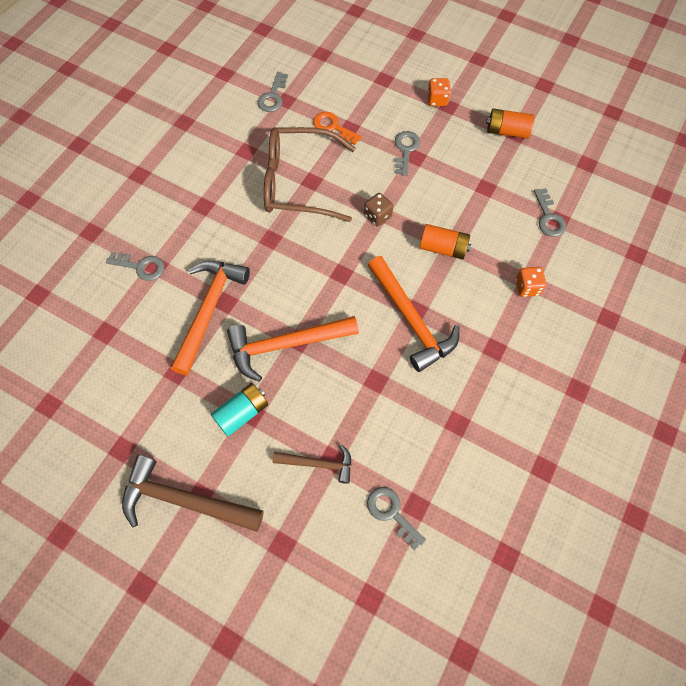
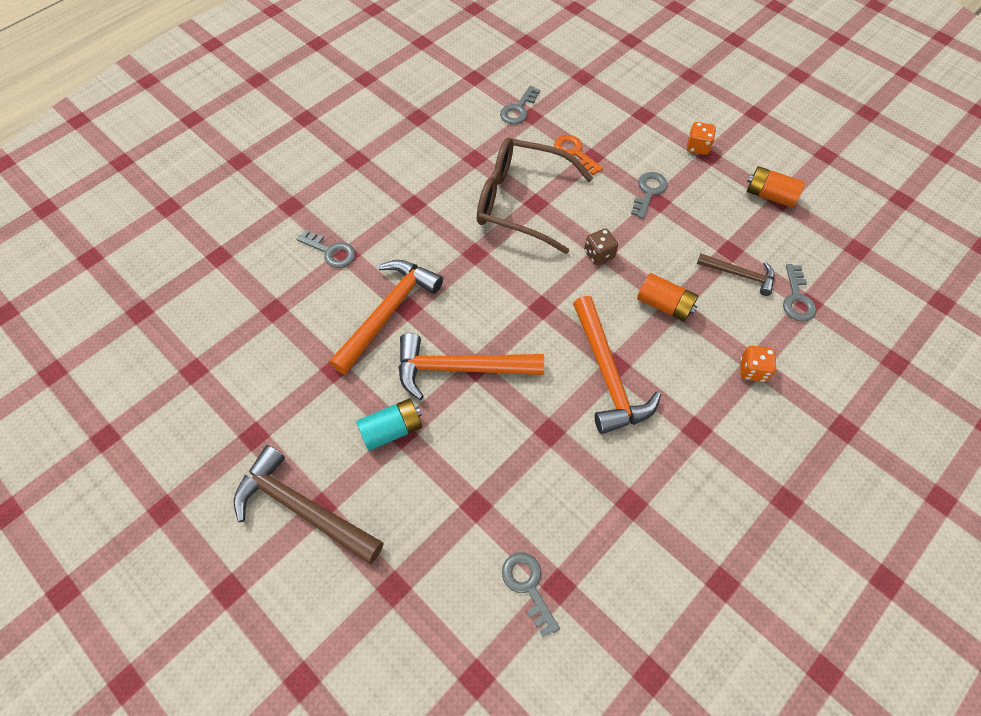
camera: 15 degrees right, 5 degrees down
brown hammer [273,444,351,484] -> brown hammer moved to [697,253,775,296]

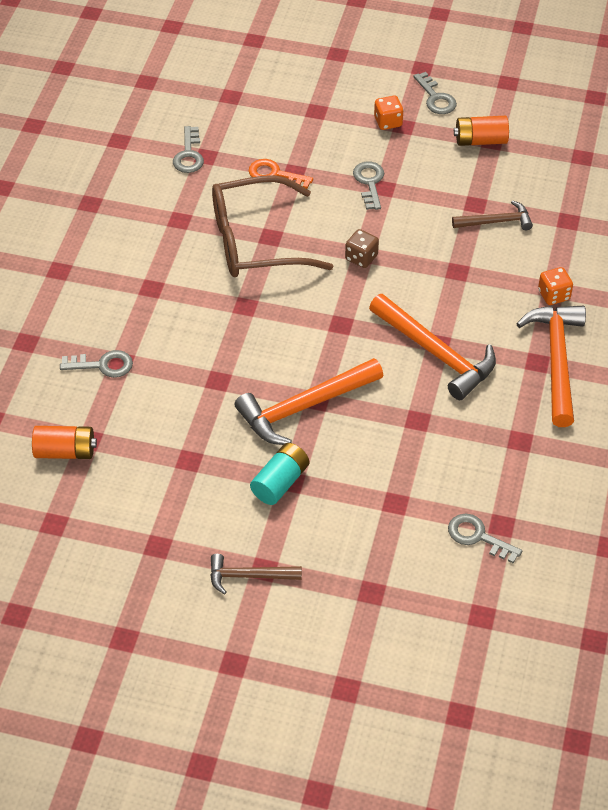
camera: 30 degrees left, 10 degrees down
brown hammer [234,445,384,564] -> brown hammer [210,554,302,594], size x0.57
orange hammer [329,260,443,375] -> orange hammer moved to [517,305,586,427]
orange battery [637,273,698,322] -> orange battery moved to [32,426,97,459]
grey key [783,264,816,321] -> grey key moved to [413,72,457,114]

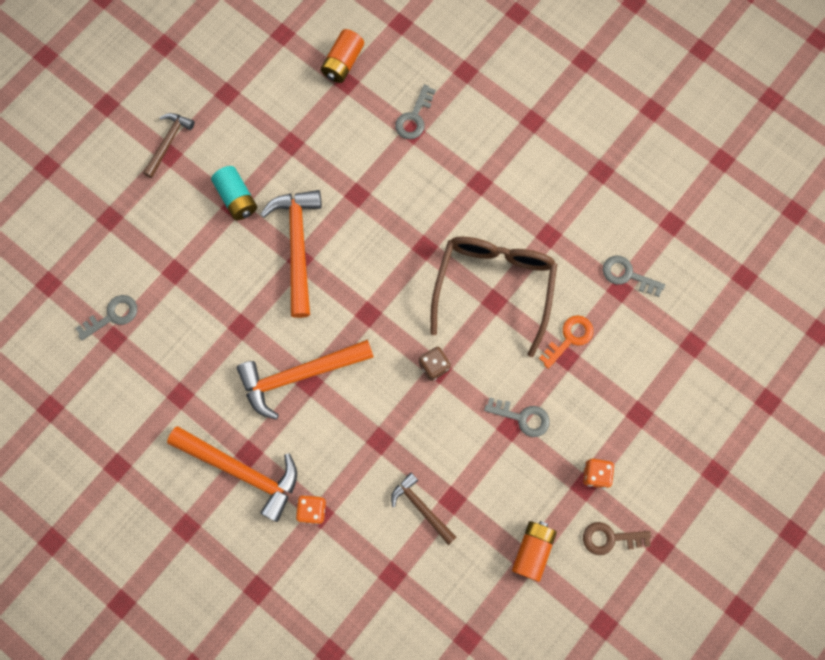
camera: 115 degrees right, 25 degrees up
grey key [413,72,457,114] -> brown key [583,522,651,555]
brown hammer [452,200,533,230] -> brown hammer turned 120 degrees clockwise [391,473,457,545]

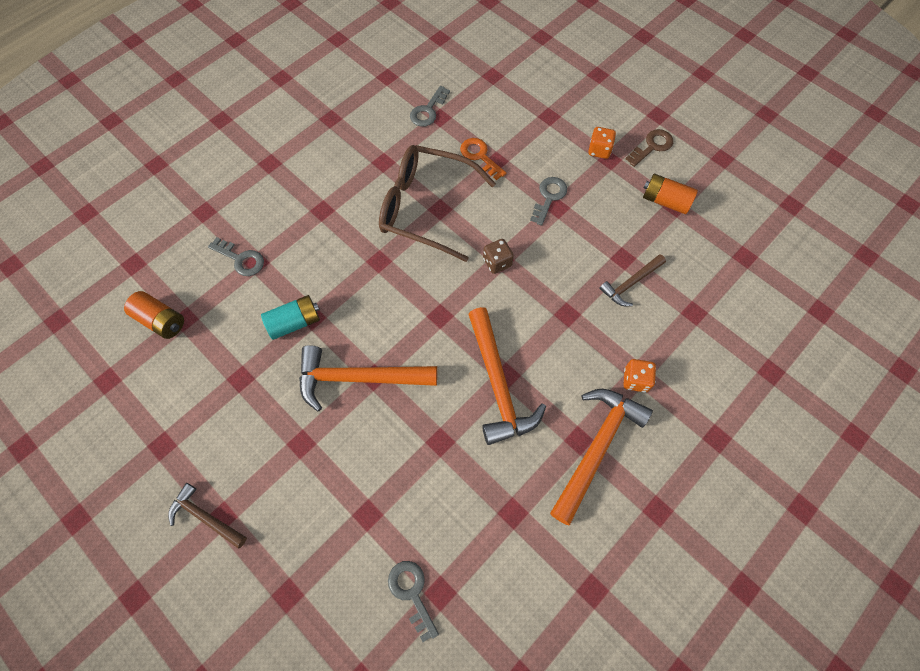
camera: 85 degrees left, 10 degrees down
turquoise battery [211,166,257,220] -> turquoise battery moved to [261,295,320,340]
brown key [583,522,651,555] -> brown key turned 135 degrees counterclockwise [626,129,673,167]

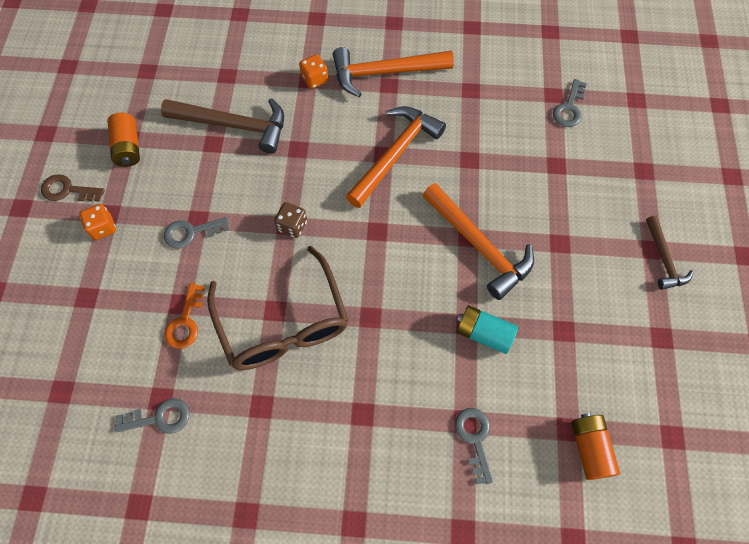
camera: 130 degrees left, 0 degrees up
brown hammer [599,254,666,306] -> brown hammer [161,98,284,154], size x1.75

